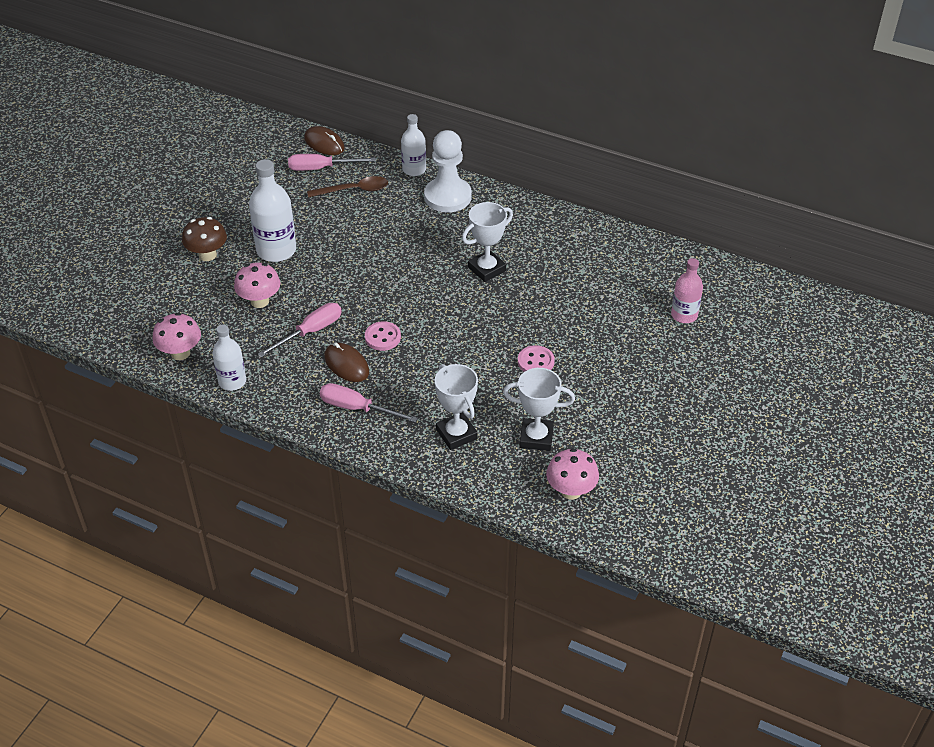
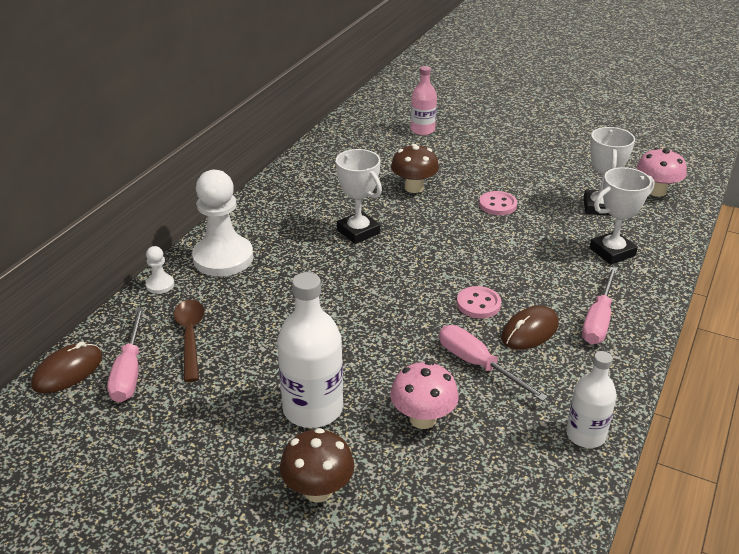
camera: 90 degrees left, 10 degrees down
pink mushroom [152,313,201,360] -> none
white bottle [401,114,426,176] -> white pawn [146,246,174,294]
none -> brown mushroom [391,144,439,193]

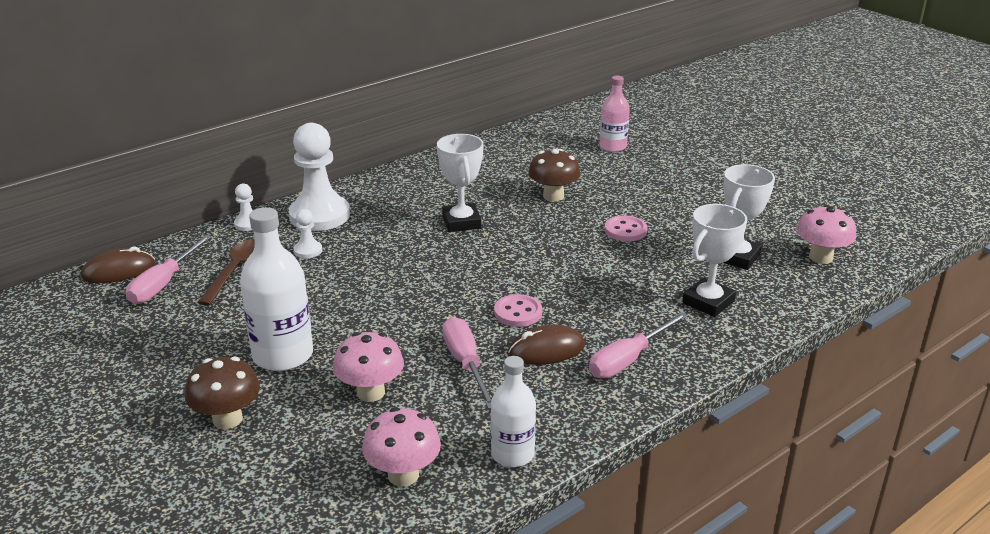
camera: 25 degrees right, 5 degrees down
white trophy [590,167,654,265] -> white trophy turned 45 degrees counterclockwise [683,204,747,317]
none -> white pawn [294,209,322,258]
none -> pink mushroom [362,407,441,486]

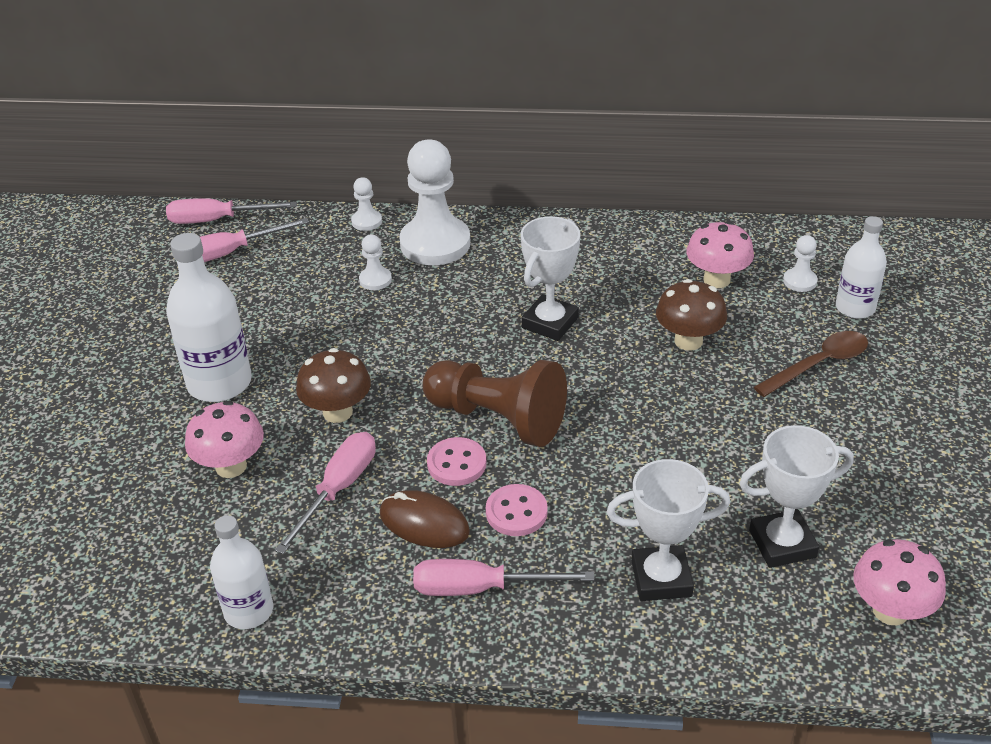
camera: 45 degrees right, 10 degrees up
brown mouse [81,246,155,283] -> pink screwdriver [166,198,297,224]
brown mushroom [185,356,260,429] -> brown mushroom moved to [296,348,371,423]
brown spoon [197,239,255,306] -> brown spoon moved to [754,331,868,397]
pink mushroom [362,407,441,486] -> pink mushroom moved to [686,221,754,288]
pink bottle [599,76,630,152] -> white bottle [836,216,887,319]
pink button [604,215,647,242] -> pink button moved to [486,484,548,536]
none -> brown pawn [423,360,567,447]
none -> white pawn [783,235,818,292]

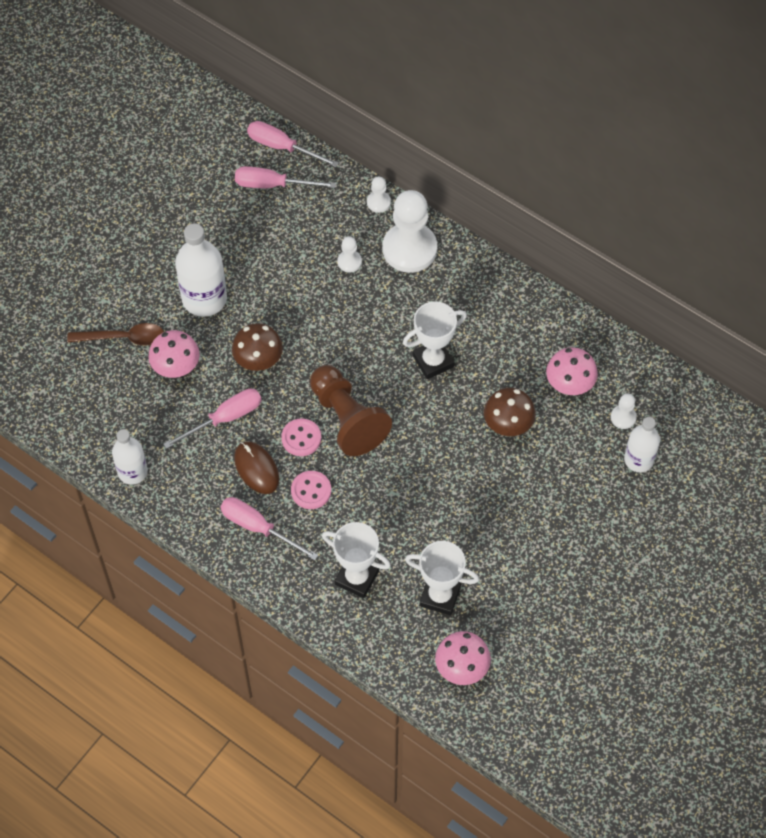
camera: 30 degrees right, 20 degrees up
brown spoon [754,331,868,397] -> brown spoon moved to [67,323,164,346]

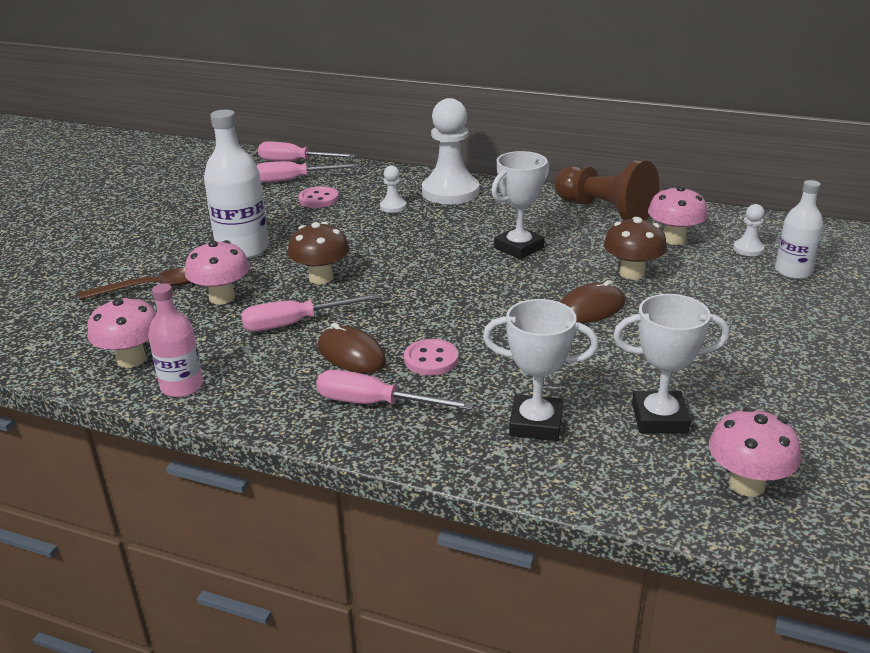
camera: 15 degrees left, 30 degrees down
white bottle [112,429,148,485] -> pink bottle [148,284,203,397]
pink screwdriver [163,388,261,449] -> pink screwdriver turned 150 degrees counterclockwise [241,293,380,331]
pink button [281,419,321,456] -> pink button moved to [298,186,339,208]
brown pawn [310,365,392,456] -> brown pawn moved to [554,160,659,220]
white pawn [367,177,391,213] -> none
none -> pink mushroom [88,296,156,368]
none -> brown mouse [560,280,625,323]

